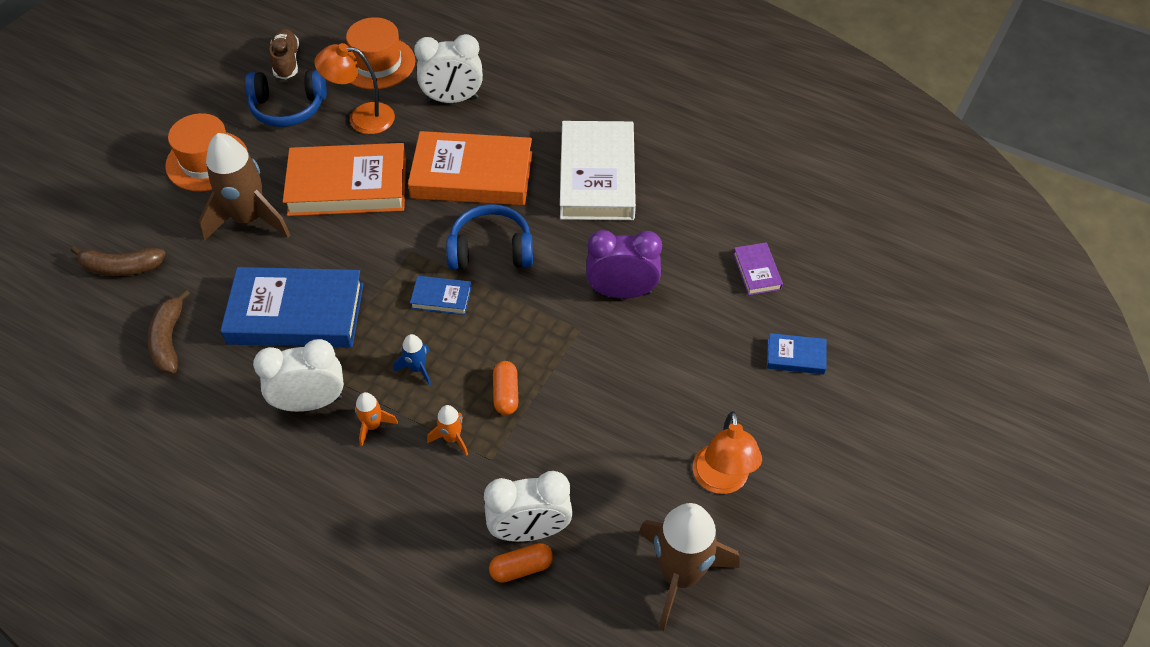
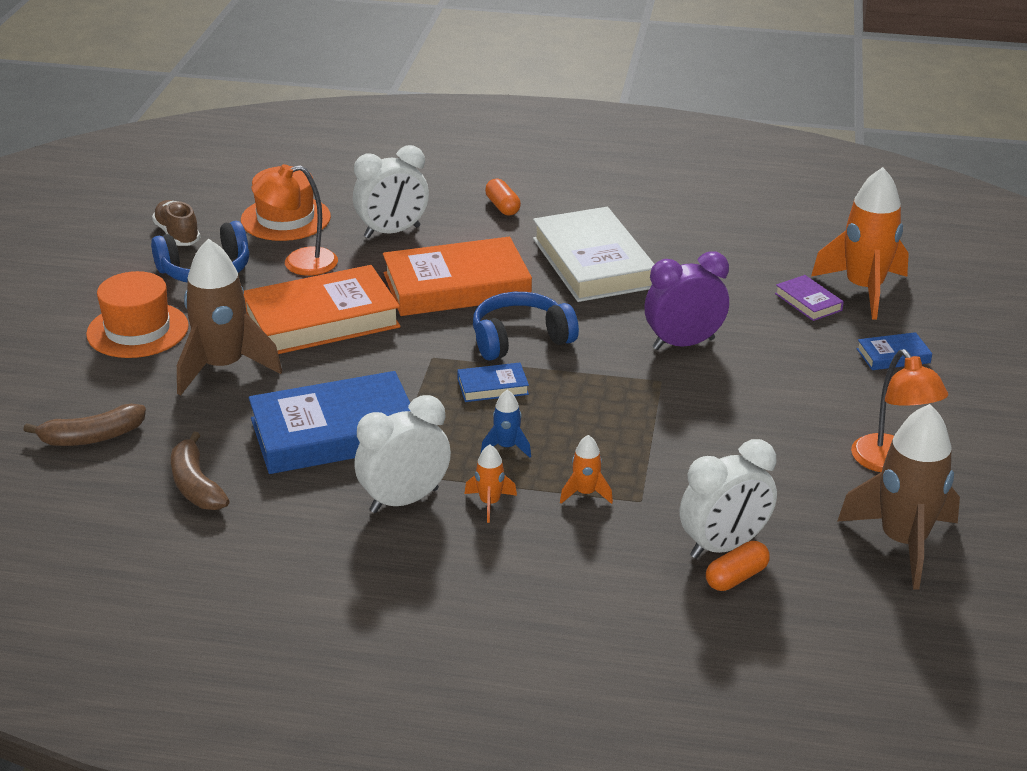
camera: 20 degrees left, 20 degrees down
orange capsule [493,361,518,415] -> orange capsule moved to [485,179,521,215]
none -> orange rocket [811,167,909,320]

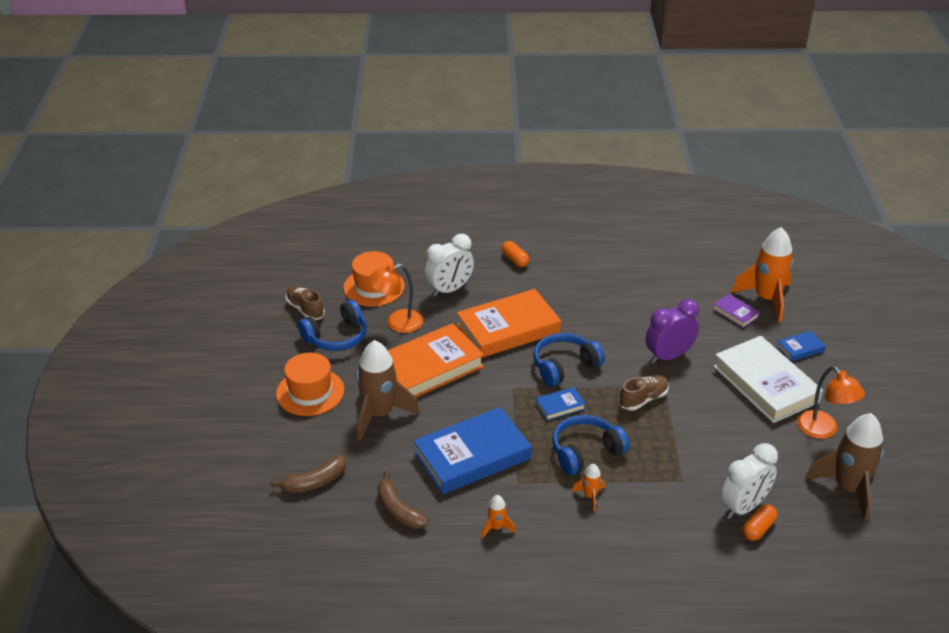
camera: 10 degrees left, 5 degrees up
white clock [354,395,451,513] -> none
blue rocket [481,390,531,458] -> blue headphones [552,415,630,475]
white book [533,207,654,302] -> white book moved to [713,336,823,423]
orange rocket [560,435,613,504] -> orange rocket moved to [482,495,516,538]
none -> brown shoe [619,375,669,410]

